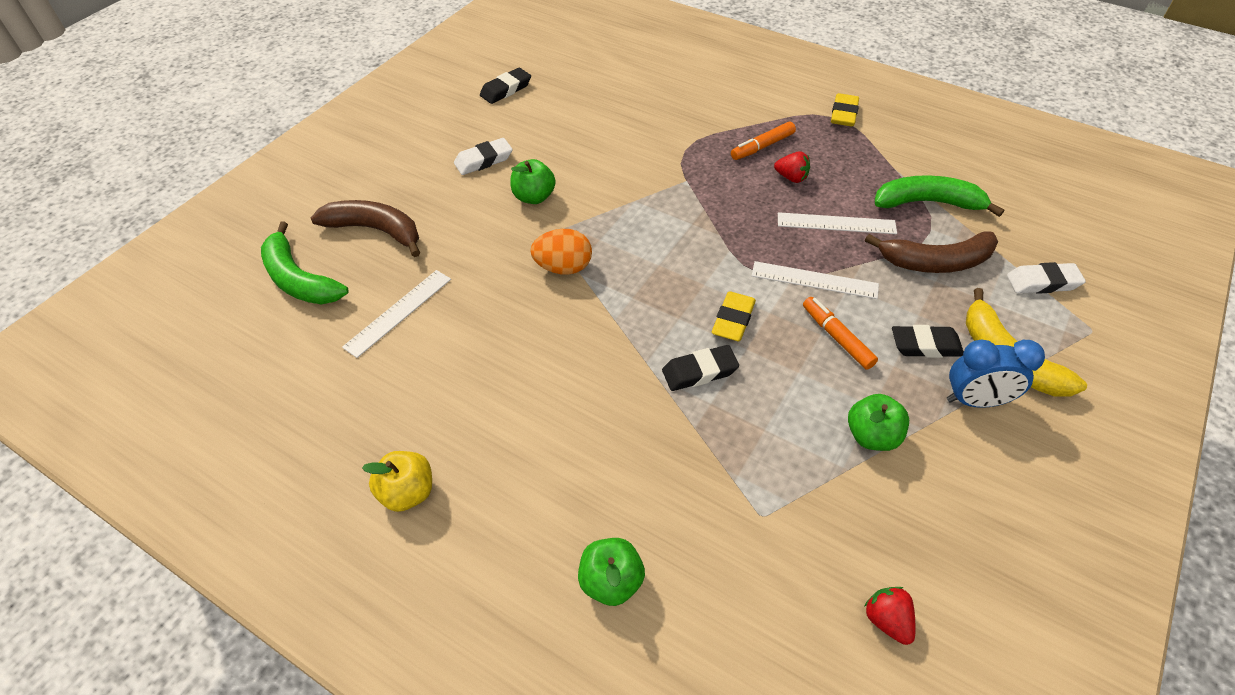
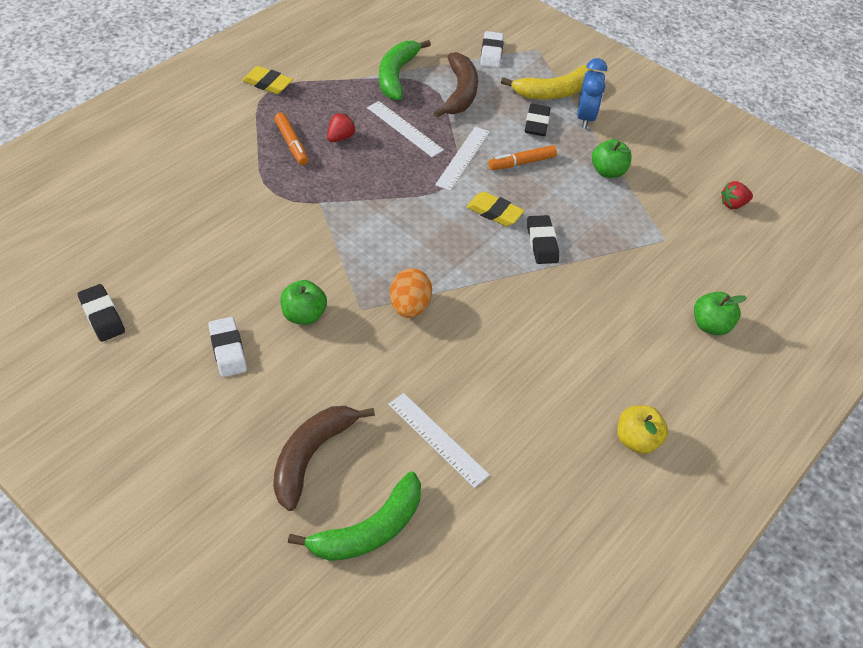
camera: 85 degrees left, 0 degrees up
white ruler [778,212,897,234] -> white ruler turned 60 degrees counterclockwise [367,101,444,157]

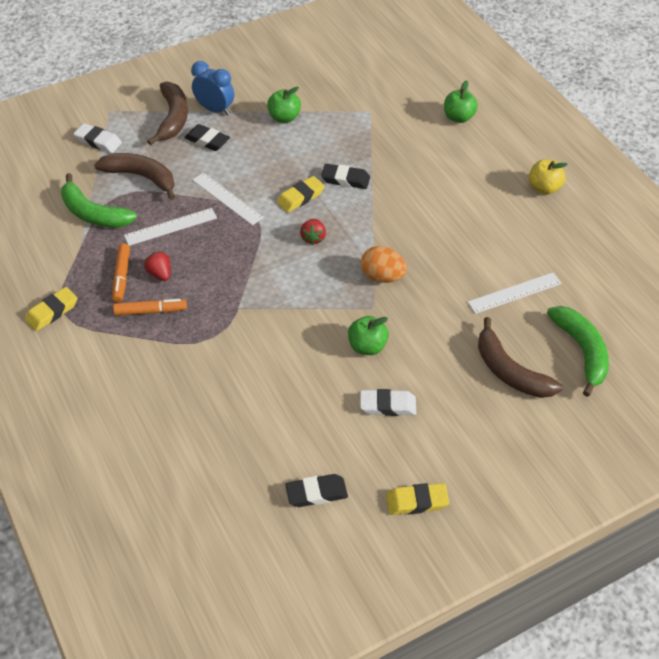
camera: 65 degrees left, 0 degrees up
orange marker [488,145,557,170] -> orange marker moved to [112,243,130,302]
yellow banana [501,65,594,99] -> brown banana [147,82,188,145]
red strawberry [721,181,753,209] -> red strawberry moved to [300,219,326,245]
none -> yellow eraser [386,483,449,515]

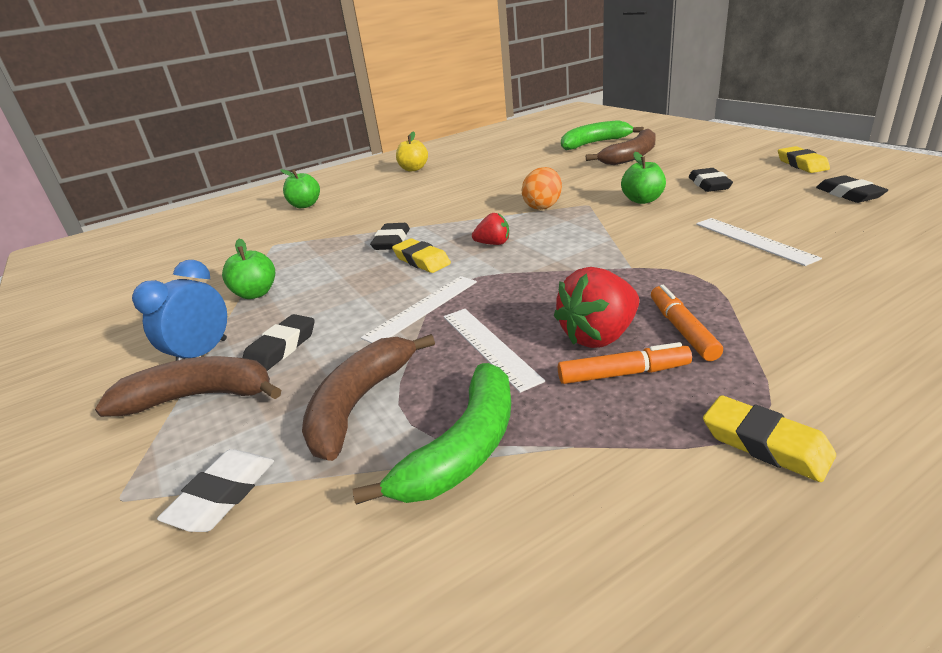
camera: 90 degrees left, 20 degrees down
red strawberry [144,251,171,281] -> red strawberry [554,267,639,348], size x1.74
white eraser [360,389,416,416] -> black eraser [689,168,733,192]
white ruler [468,272,562,314] -> white ruler moved to [696,218,822,266]

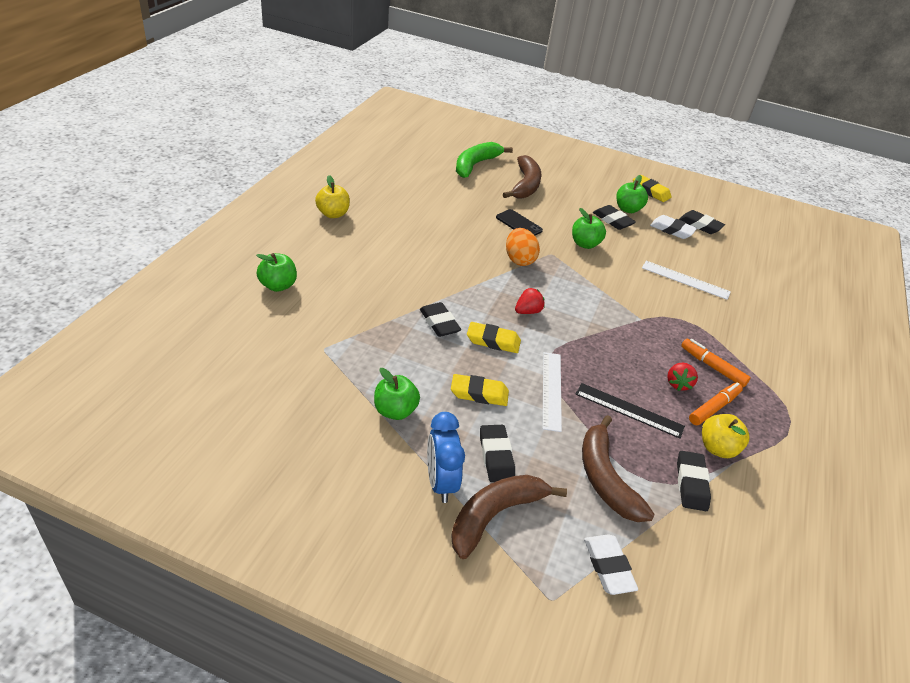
camera: 45 degrees left, 10 degrees up
green banana [353,363,511,505] -> black eraser [677,451,711,511]
white ruler [444,309,545,393] -> black ruler [575,383,685,438]
red strawberry [554,267,639,348] -> red strawberry [667,362,698,391], size x0.57
yellow eraser [703,395,836,482] -> yellow eraser moved to [451,374,509,406]
none -> black phone [496,209,543,236]
none -> green apple [616,175,648,213]
none -> white eraser [650,215,697,239]
none -> yellow apple [702,414,749,458]

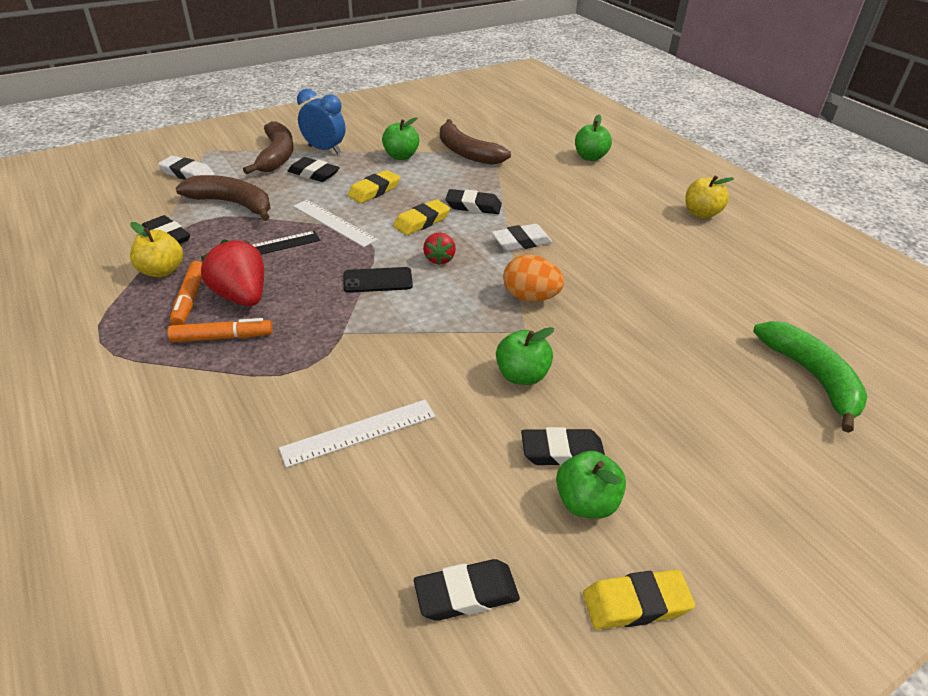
camera: 130 degrees right, 0 degrees up
black phone [496,209,543,236] -> black phone moved to [343,267,413,293]
brown banana [503,155,541,199] -> brown banana moved to [440,119,511,165]
white eraser [650,215,697,239] -> white eraser moved to [491,224,552,251]
red strawberry [667,362,698,391] -> red strawberry [201,239,264,306], size x1.74

